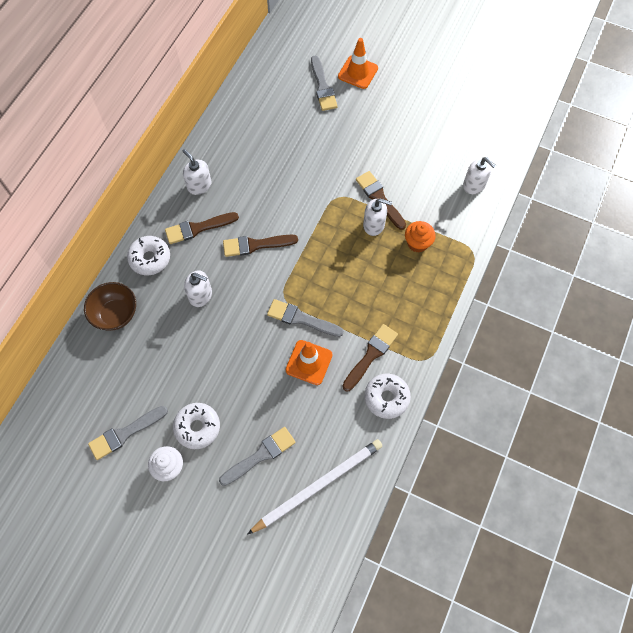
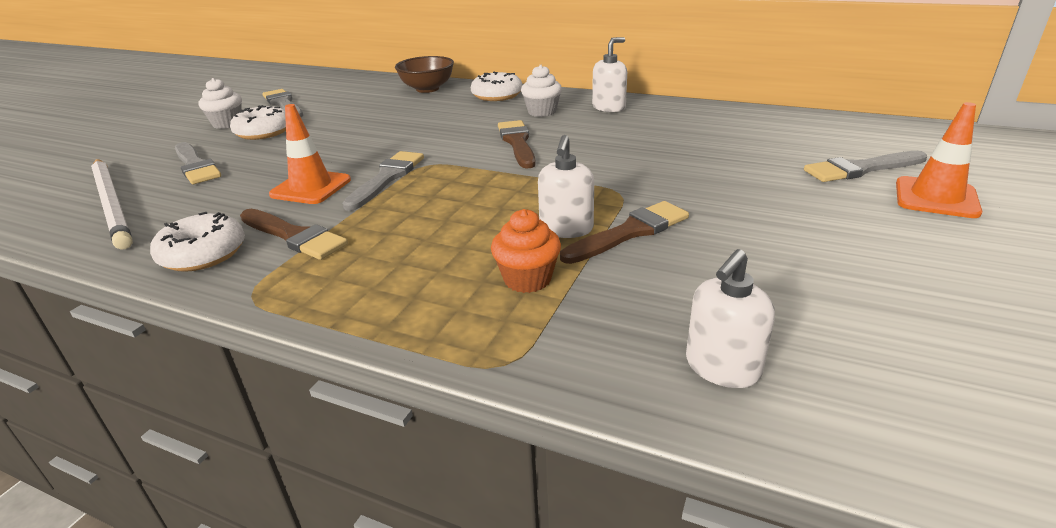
camera: 90 degrees right, 35 degrees down
brown brush [165,212,239,244] -> white cupcake [521,65,562,117]
white soap dispenser [184,270,212,307] -> none

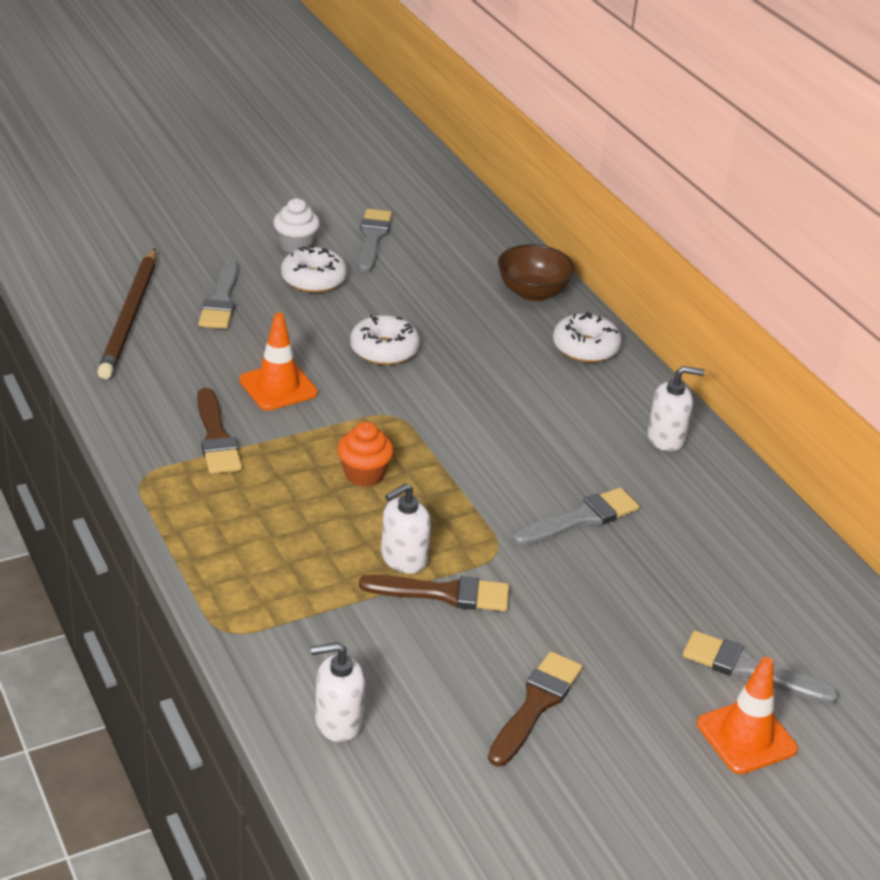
camera: 35 degrees right, 5 degrees up
white pencil [91,159,133,250] -> brown pencil [97,248,156,379]
white donut [150,212,245,272] -> white donut moved to [350,314,420,365]
grey brush [342,151,424,211] -> grey brush moved to [513,488,639,546]
orange cupcake [491,209,561,293] -> orange cupcake moved to [337,422,394,487]
brown brush [498,120,536,169] -> brown brush moved to [488,651,583,767]
white cupcake [521,65,562,117] -> none

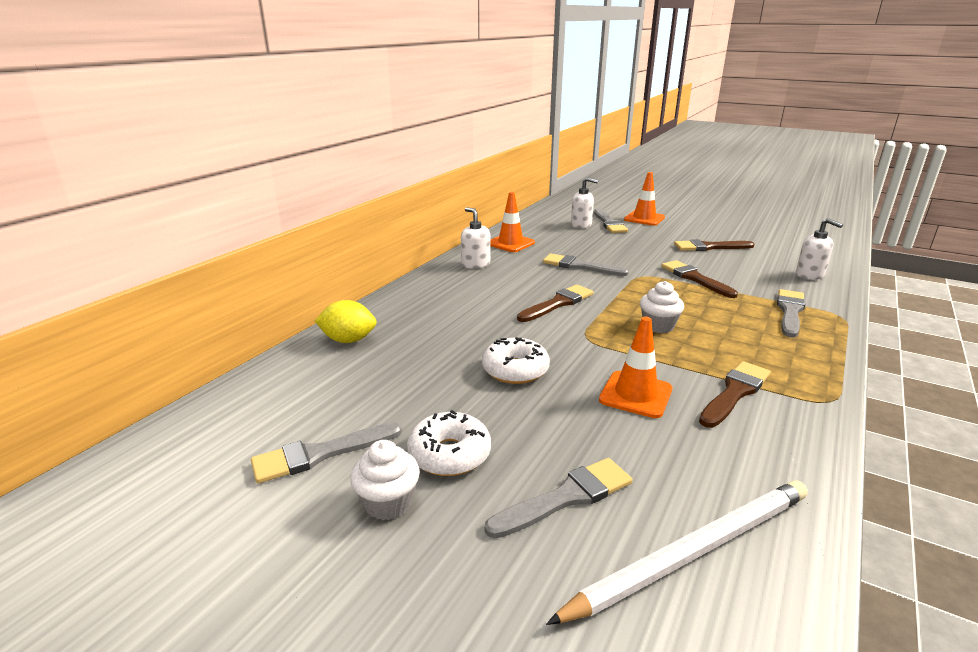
camera: 120 degrees left, 10 degrees down
brown pencil [97,248,156,379] -> white pencil [546,480,808,625]
orange cupcake [337,422,394,487] -> white cupcake [640,281,684,333]
white soap dispenser [381,483,431,574] -> white soap dispenser moved to [571,177,598,228]
brown bowl [498,244,575,301] -> yellow lemon [315,300,377,343]
white donut [553,312,622,363] -> none
none -> orange traffic cone [490,192,535,252]
none -> brown brush [517,285,594,322]
none -> grey brush [777,289,805,337]

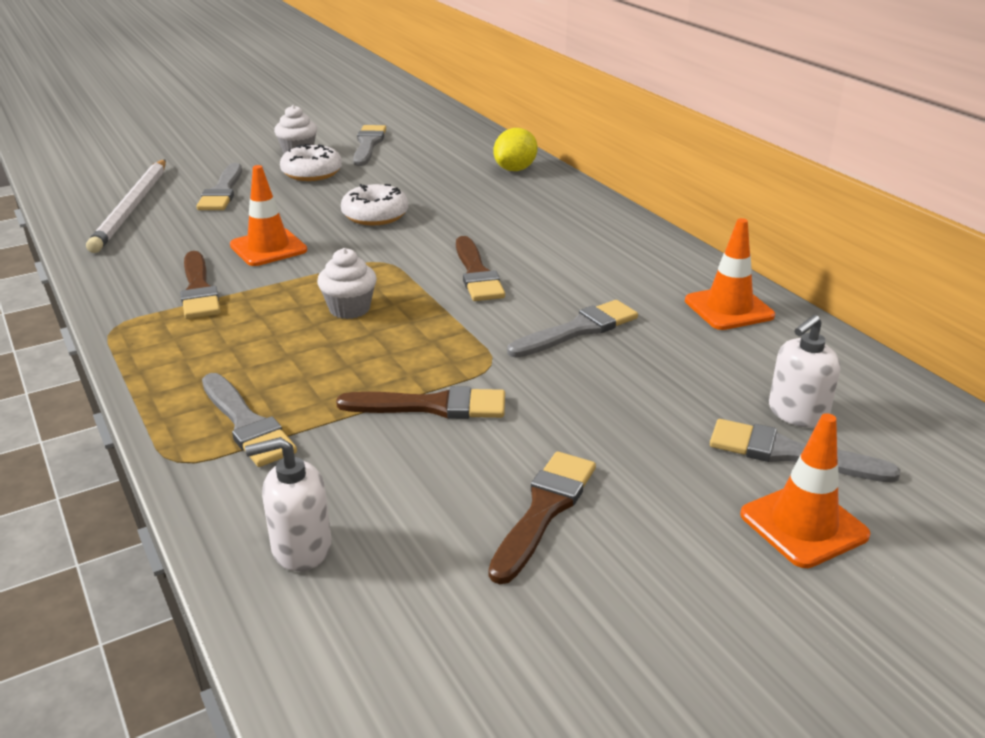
camera: 120 degrees right, 5 degrees up
white soap dispenser [461,207,490,269] -> none

